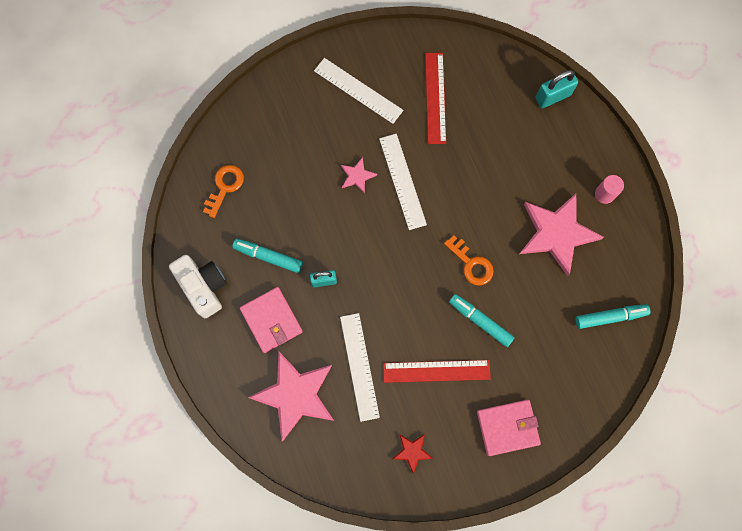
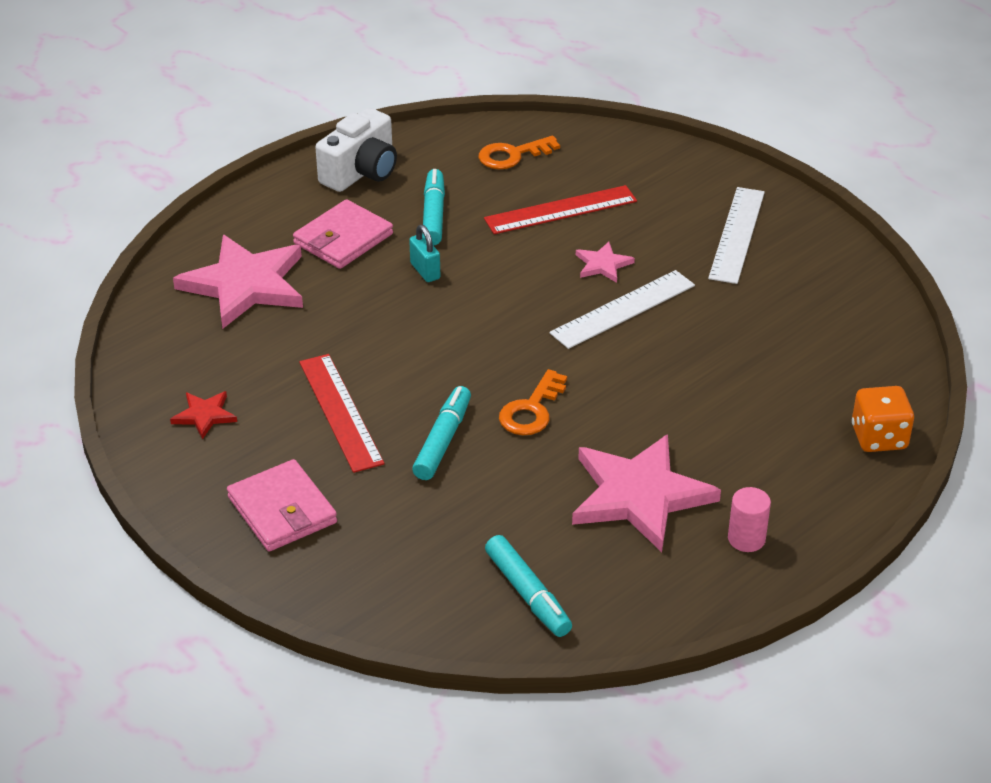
camera: 70 degrees right, 35 degrees down
orange key [203,165,244,218] -> orange key turned 150 degrees clockwise [478,136,560,169]
white ruler [340,313,380,422] -> none
red ruler [425,53,446,144] -> red ruler moved to [484,185,637,234]
turquoise padlock [536,70,578,108] -> orange dice [852,386,914,452]

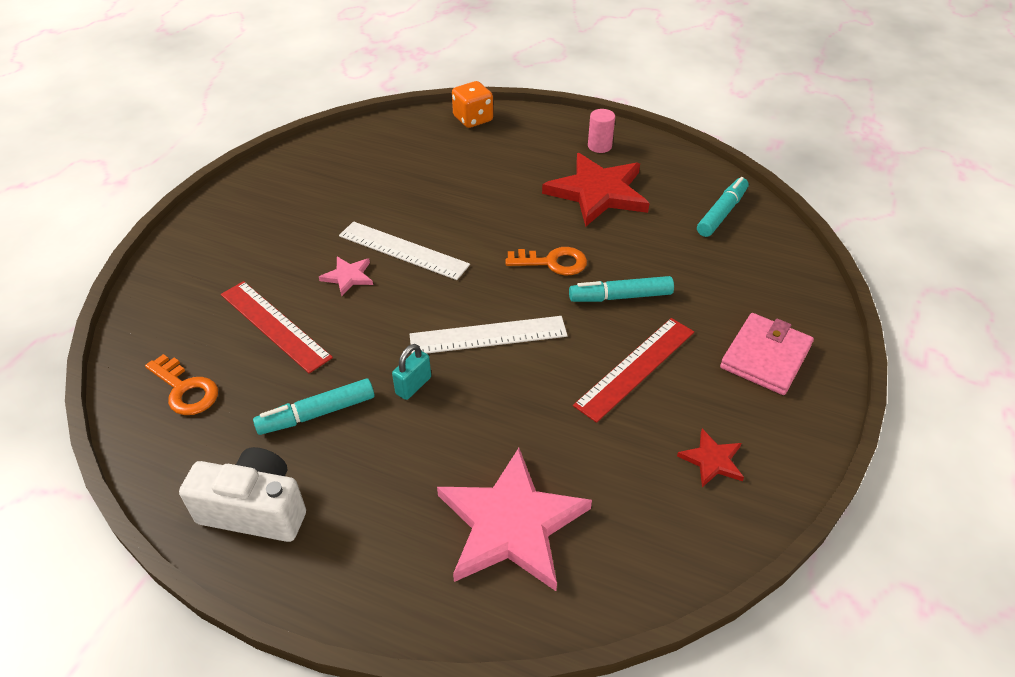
camera: 115 degrees left, 5 degrees up
pink wallet [293,199,393,269] -> none
pink star [572,434,721,552] -> red star [542,153,650,227]
white ruler [708,187,765,284] -> white ruler moved to [410,316,568,354]

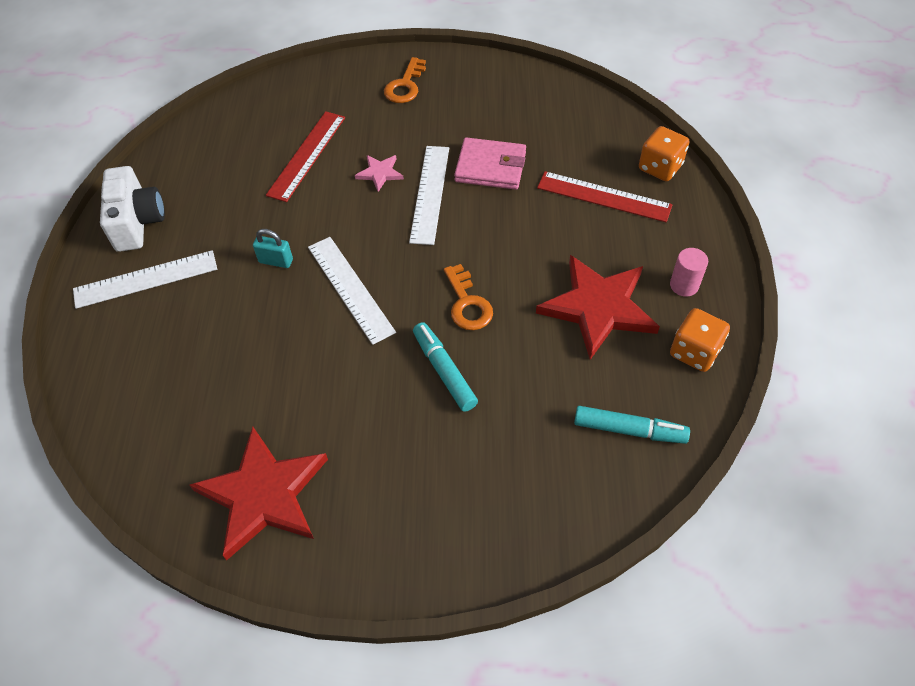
camera: 70 degrees right, 10 degrees up
orange key [145,354,218,415] -> orange key moved to [384,57,426,103]
turquoise marker [253,378,374,435] -> none
pink star [437,448,592,591] -> none
red ruler [573,318,694,423] -> red ruler moved to [537,171,673,222]
red star [677,429,744,487] -> red star [190,427,328,560], size x2.20
pink wallet [720,313,814,395] -> pink wallet moved to [454,137,526,190]
none -> white ruler [73,250,217,309]
none -> orange dice [670,308,730,372]

